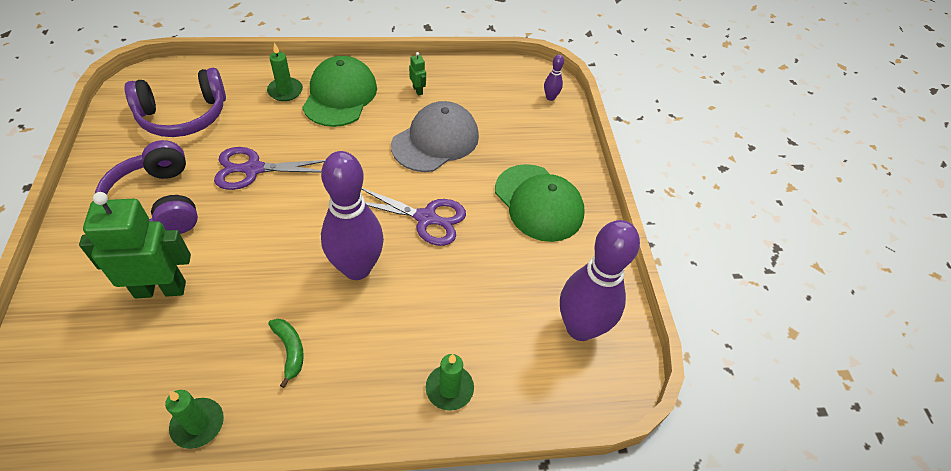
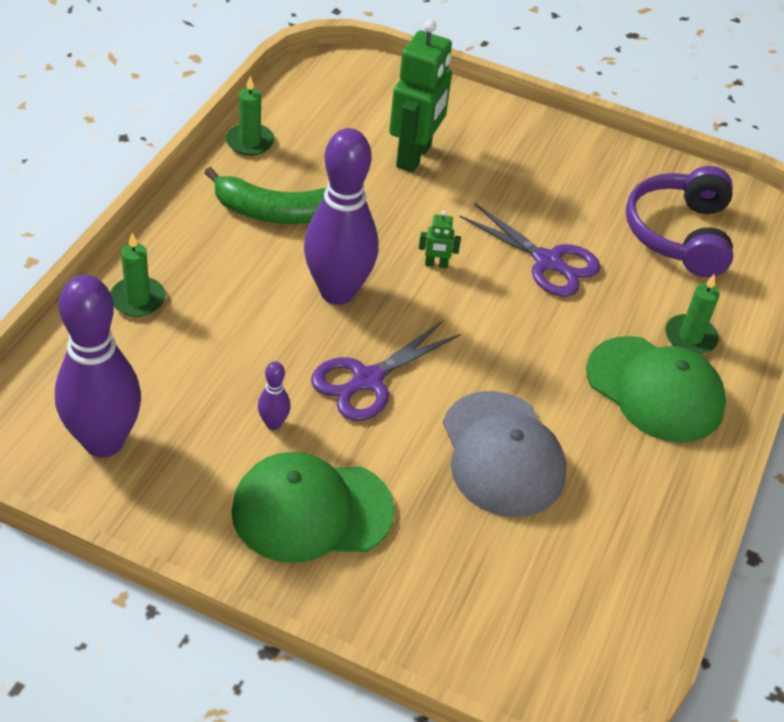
camera: 120 degrees right, 5 degrees down
purple headphones [95,140,198,234] -> none
purple scissors [214,147,325,190] -> purple scissors turned 105 degrees clockwise [460,203,601,297]
green banana [268,319,304,388] -> green banana [204,167,326,224], size x1.81
green robot [409,52,426,96] -> green robot moved to [419,211,461,268]
purple bowling pin [544,55,564,101] -> purple bowling pin moved to [258,361,291,430]

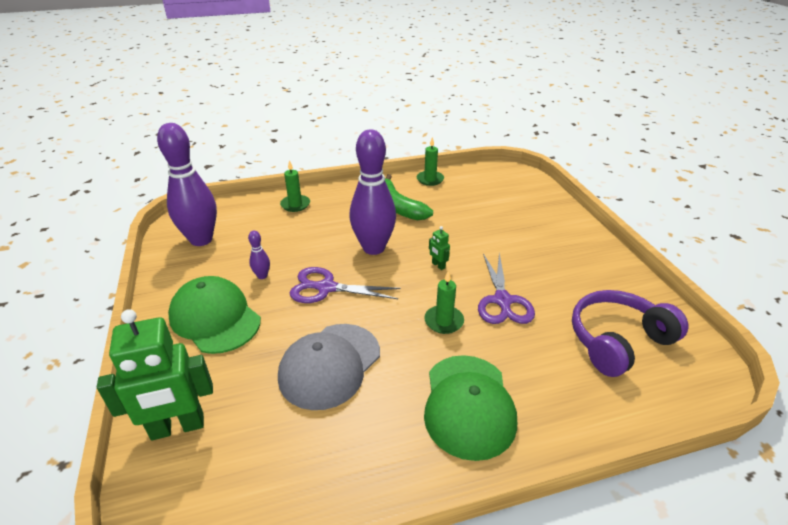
camera: 55 degrees right, 10 degrees down
green robot [389,20,452,173] -> green robot moved to [97,309,213,440]
green candle [665,274,720,354] -> green candle moved to [424,271,464,334]

